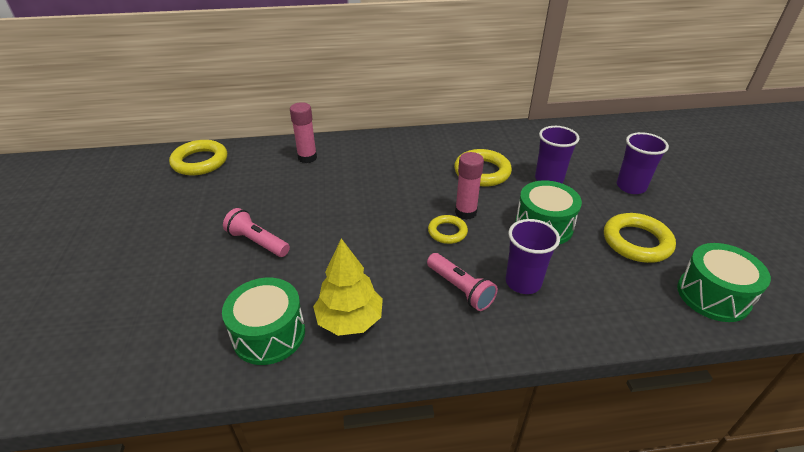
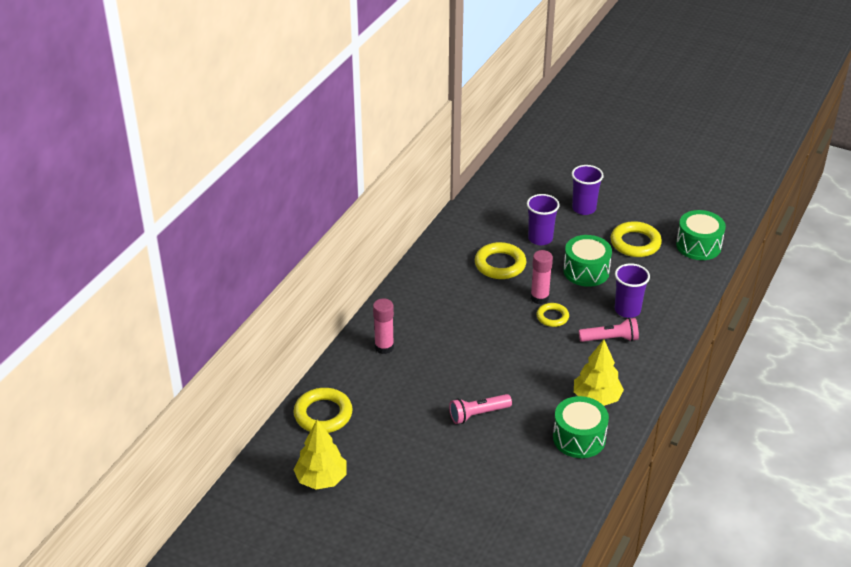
camera: 55 degrees left, 0 degrees up
none -> yellow tree [293,420,347,490]

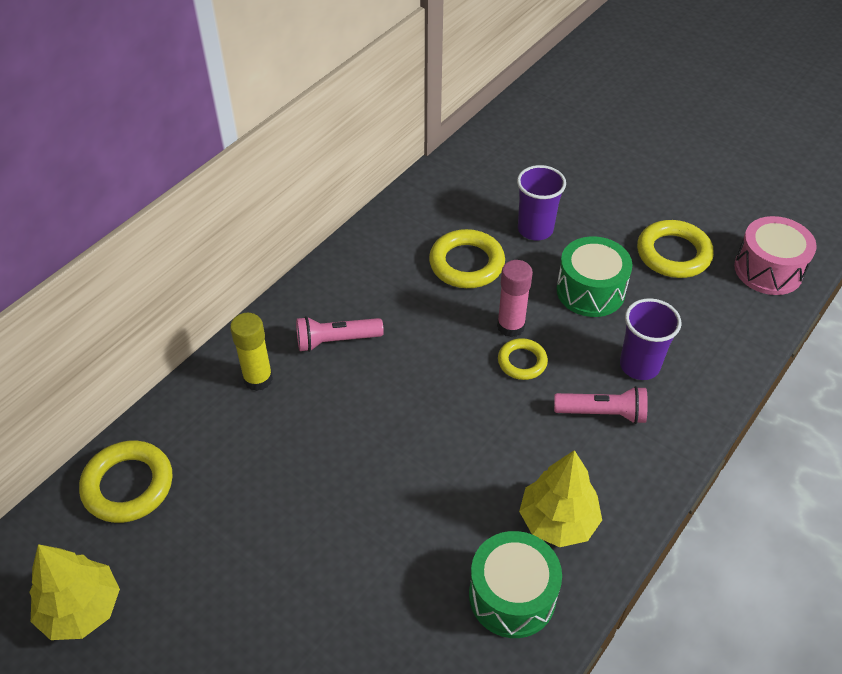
camera: 10 degrees right, 10 degrees up
pink glue stick [373,299,394,354] -> yellow glue stick [230,313,273,391]
pink flashlight [449,394,512,424] -> pink flashlight moved to [296,316,384,352]
purple cup [572,165,604,215] -> none
green drum [676,210,726,260] -> pink drum [734,216,817,295]

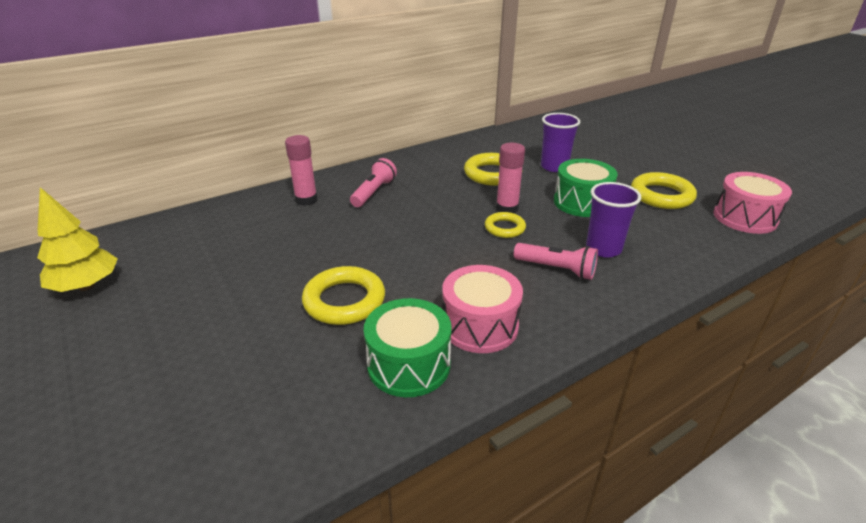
camera: 20 degrees right, 15 degrees down
yellow ring [79,440,172,523] -> yellow ring moved to [302,266,385,325]
yellow glue stick [230,313,273,391] -> pink glue stick [285,135,318,206]
pink flashlight [296,316,384,352] -> pink flashlight turned 105 degrees clockwise [350,158,397,207]
yellow tree [519,450,602,547] -> pink drum [442,265,523,353]

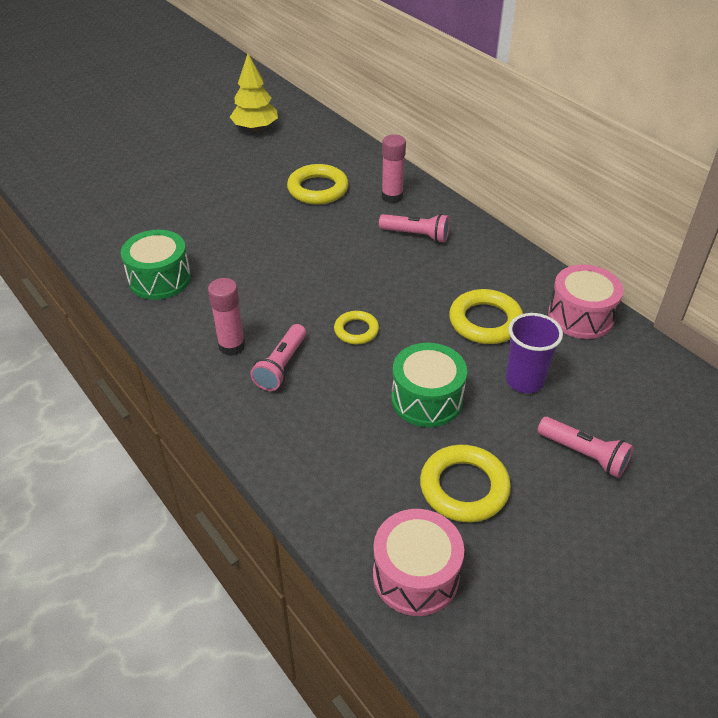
camera: 85 degrees right, 10 degrees up
yellow ring [302,266,385,325] -> yellow ring moved to [287,164,349,205]
pink drum [442,265,523,353] -> pink drum moved to [548,264,624,339]
pink glue stick [496,143,525,213] -> pink glue stick moved to [208,278,245,356]
purple cup [586,182,641,258] -> none
none -> pink flashlight [537,417,633,478]

